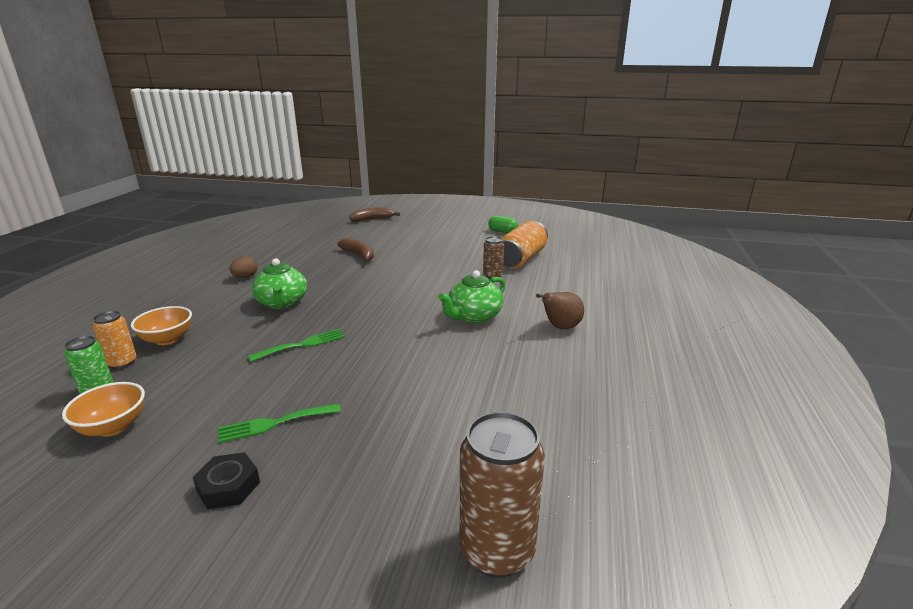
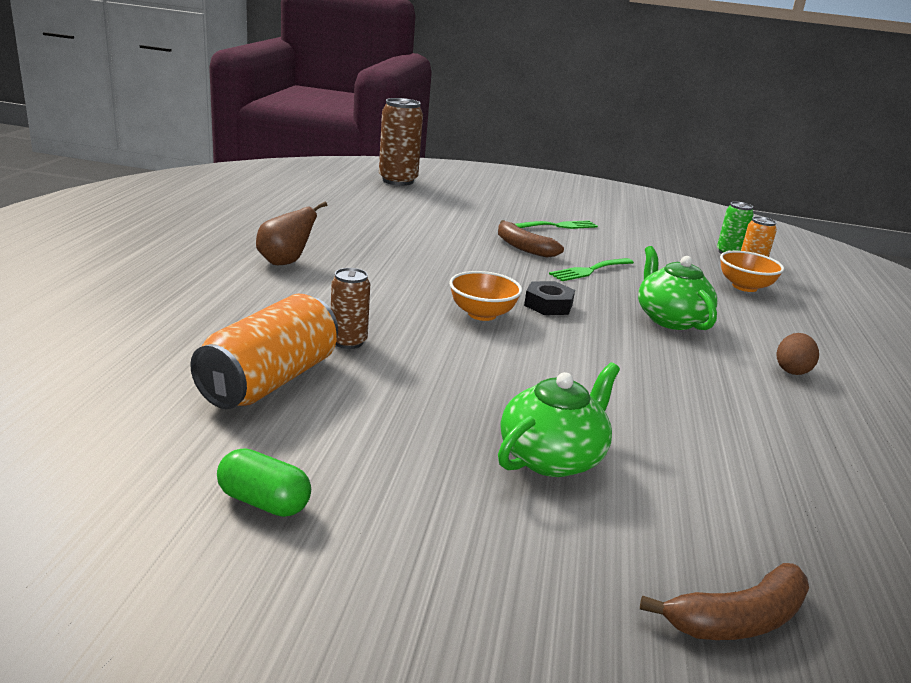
camera: 175 degrees right, 0 degrees up
orange bowl [62,382,145,437] -> orange bowl moved to [449,271,522,321]
black nut [193,452,260,509] -> black nut moved to [524,281,575,315]
brown banana [337,238,374,262] -> brown banana moved to [498,220,564,258]
green teapot [438,270,506,323] -> green teapot moved to [498,363,620,477]

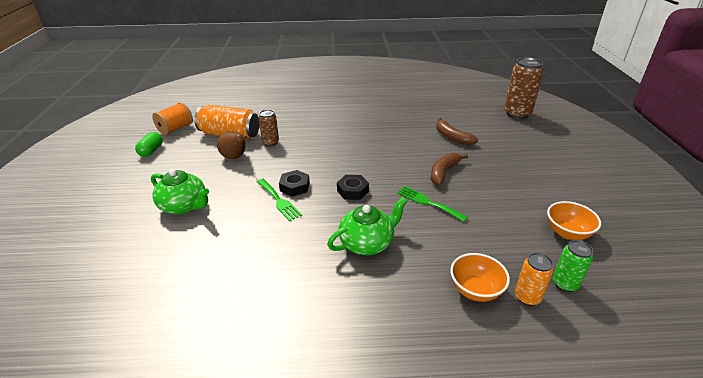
camera: 80 degrees right, 10 degrees up
brown pear [256,201,327,265] -> brown pear moved to [217,131,247,159]
orange bowl [449,271,522,321] -> orange bowl moved to [547,201,601,240]
green fork [515,220,598,229] -> green fork moved to [257,179,302,221]
brown banana [640,563,809,640] -> brown banana moved to [436,118,478,145]
brown egg [777,333,819,375] -> none
none -> orange spool [152,102,193,135]
none -> black nut [279,170,310,197]

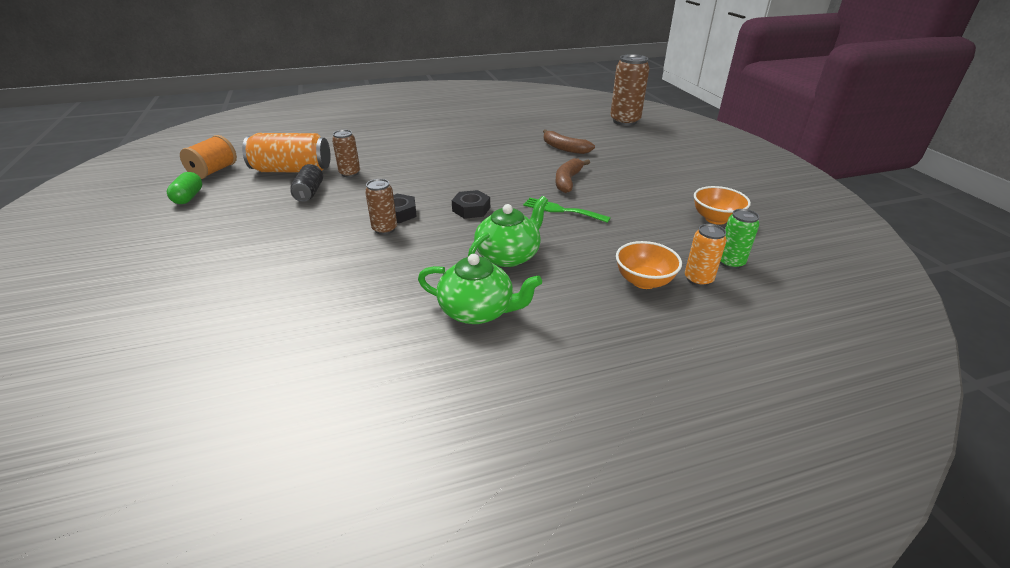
camera: 15 degrees left, 0 degrees up
green teapot [151,169,209,214] -> green teapot moved to [418,254,542,324]
brown pear [217,131,247,159] -> black can [290,164,323,202]
green fork [257,179,302,221] -> brown can [365,179,397,235]

